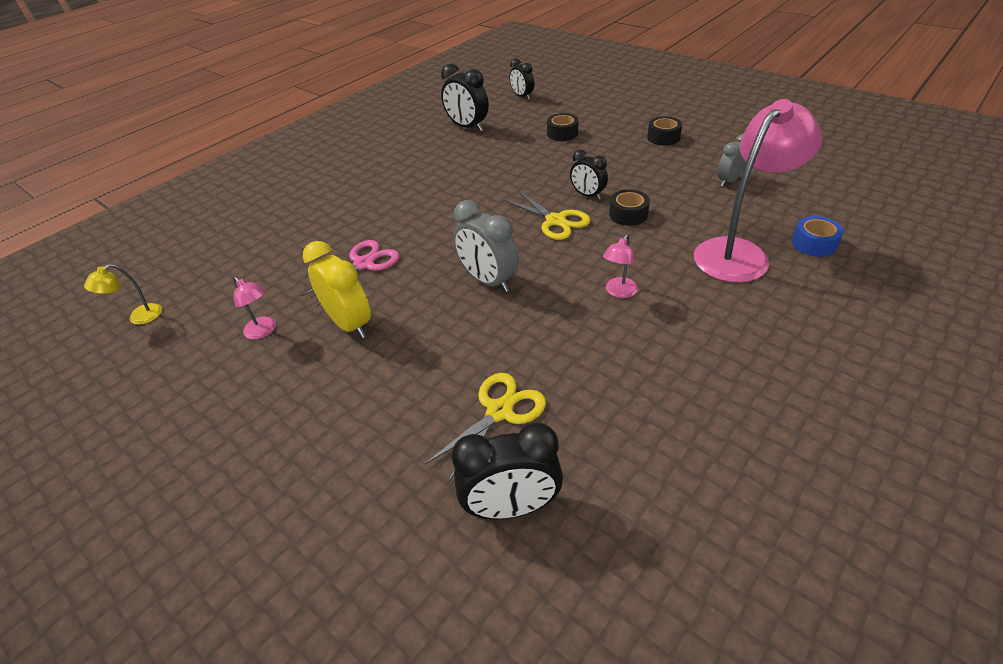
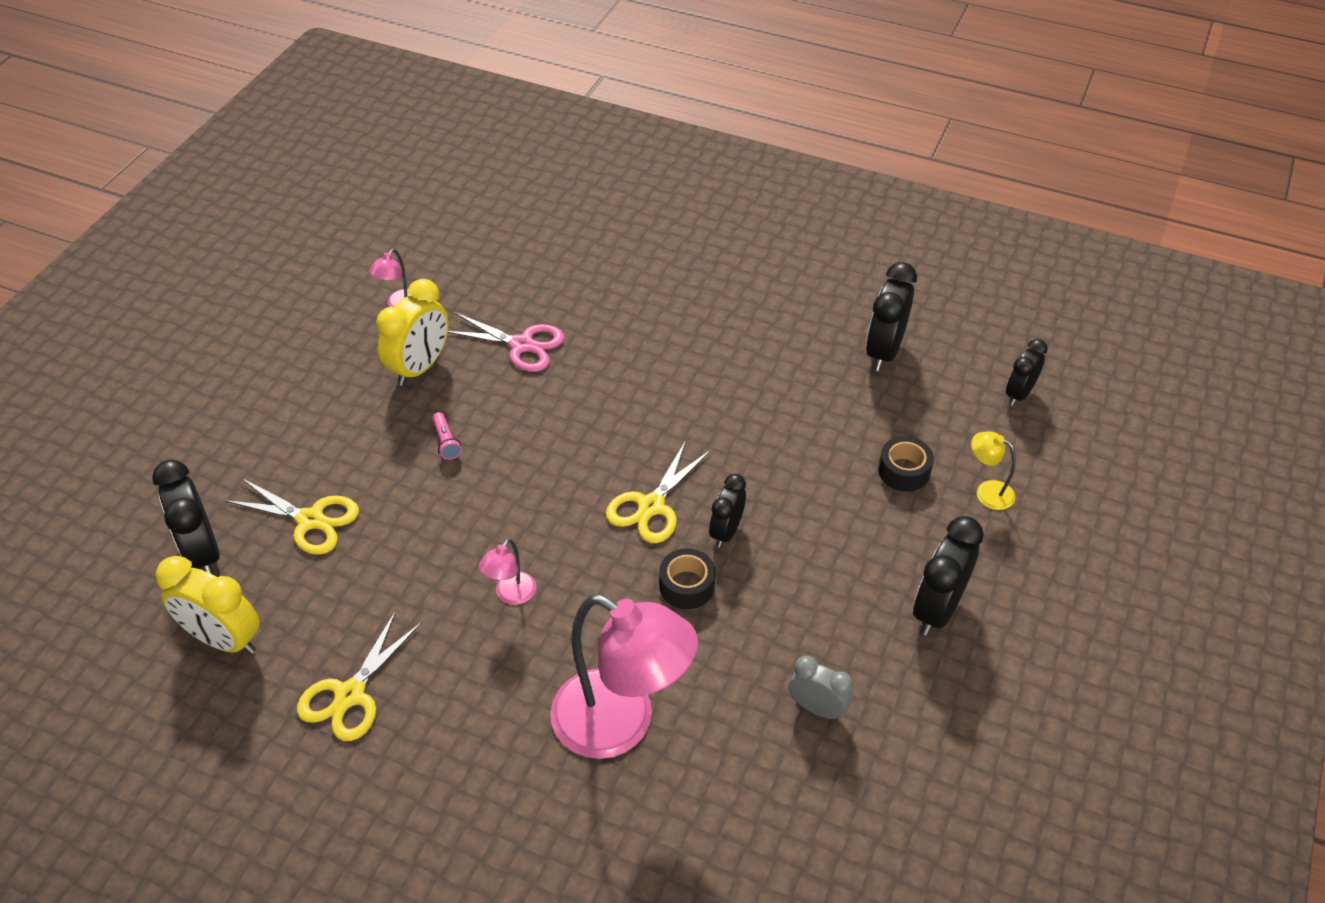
camera: 70 degrees right, 5 degrees up
yellow lamp [84,264,162,325] -> yellow lamp moved to [971,431,1016,510]
grey clock [454,200,519,292] -> none
pink lamp [603,234,638,298] -> pink lamp turned 75 degrees counterclockwise [479,539,536,605]
black tape [647,116,682,145] -> black clock [913,516,984,635]
blue tape [792,216,844,257] -> none
none -> yellow clock [156,556,260,654]
none -> yellow scissors [297,611,422,741]
none -> pink flashlight [433,412,462,460]

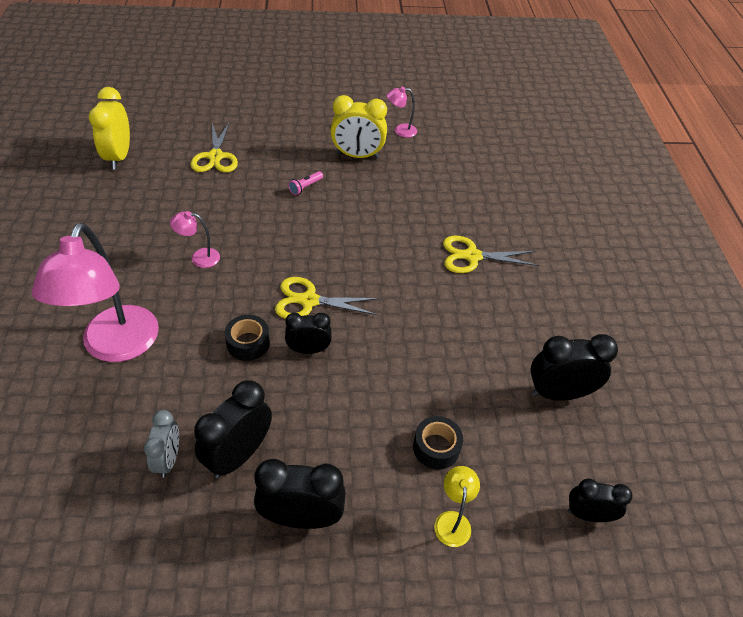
camera: 60 degrees right, 0 degrees up
black clock [152,459,220,575] -> black clock moved to [194,380,272,478]
yellow scissors [297,611,422,741] -> yellow scissors moved to [443,236,539,273]
pink scissors [448,312,564,372] -> none

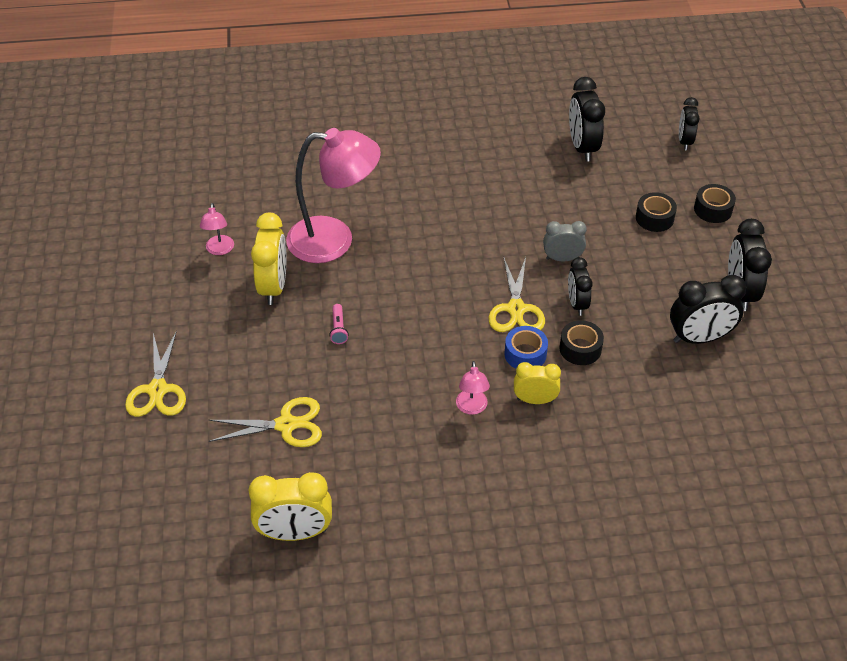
camera: 90 degrees left, 0 degrees up
pink lamp [31,223,159,362] -> pink lamp moved to [286,128,381,263]
grey clock [144,410,179,478] -> grey clock moved to [543,221,587,261]
black clock [194,380,272,478] -> black clock turned 45 degrees counterclockwise [670,275,746,344]
pink flashlight [288,171,323,195] -> pink flashlight turned 45 degrees clockwise [329,304,349,344]
yellow lamp [434,466,480,547] -> black tape [694,184,736,223]
yellow scissors [443,236,539,273] -> yellow scissors moved to [125,330,186,417]
none -> blue tape [504,326,548,369]
none -> yellow clock [514,362,561,404]

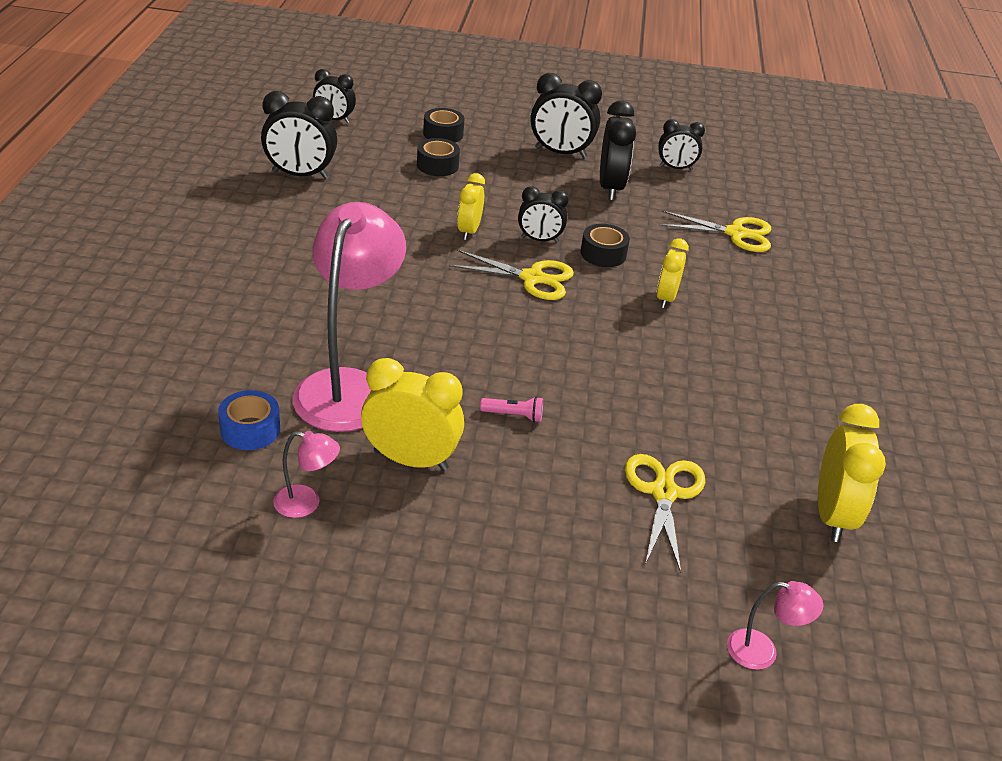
camera: 80 degrees left, 10 degrees down
yellow scissors [125,330,186,417] -> yellow scissors moved to [659,211,771,252]
pink lamp [456,361,490,415] -> pink lamp moved to [727,581,823,670]
blue tape [504,326,548,369] -> blue tape moved to [218,390,280,450]
grey clock [543,221,587,261] -> yellow clock [457,173,485,240]
none -> black clock [658,119,705,170]

